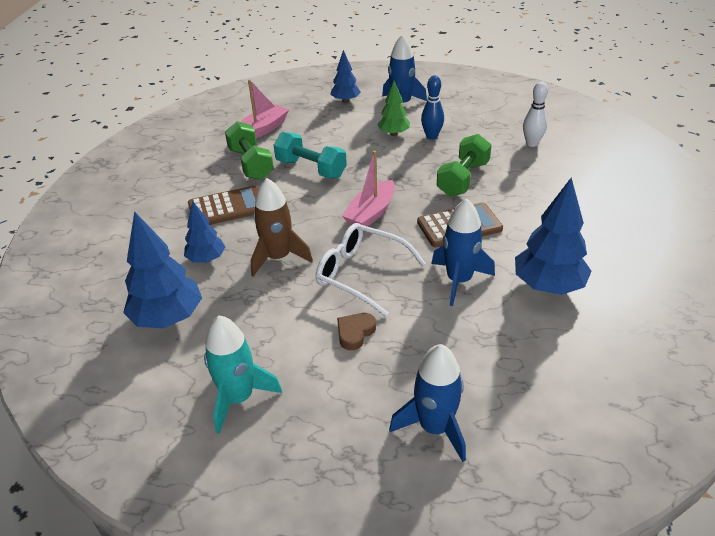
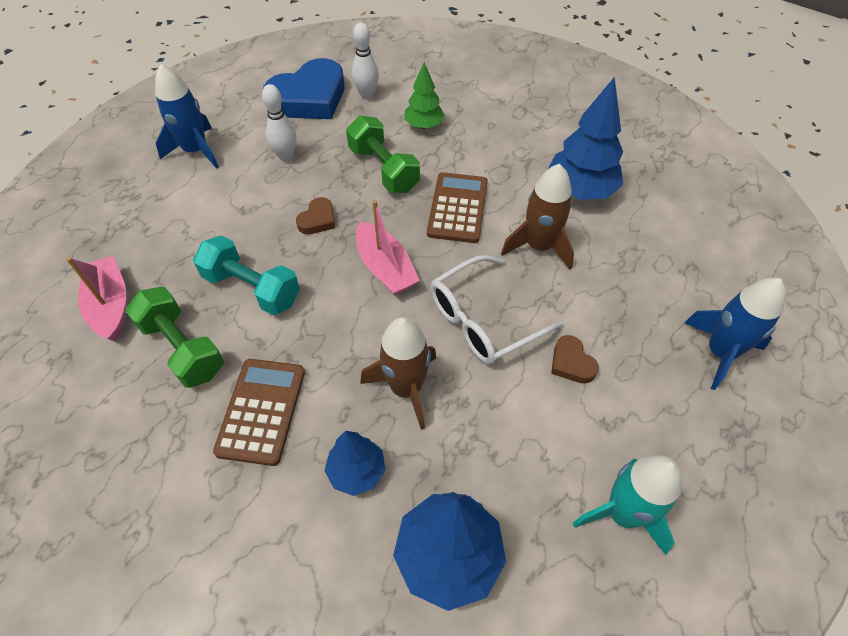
camera: 65 degrees left, 15 degrees up
green dumbbell [225,121,274,180] -> green dumbbell turned 45 degrees clockwise [125,287,224,388]
turquoise dumbbell [274,132,347,178] -> turquoise dumbbell turned 60 degrees clockwise [193,235,300,315]
blue tree [330,50,361,103] -> none
green tree [377,81,410,136] -> green tree moved to [404,62,445,129]
blue bowling pin [421,75,444,140] -> white bowling pin [262,84,297,162]
blue rocket [431,198,495,306] -> brown rocket [501,164,574,270]
none -> blue heart [263,58,345,119]
none -> brown heart [296,197,335,234]

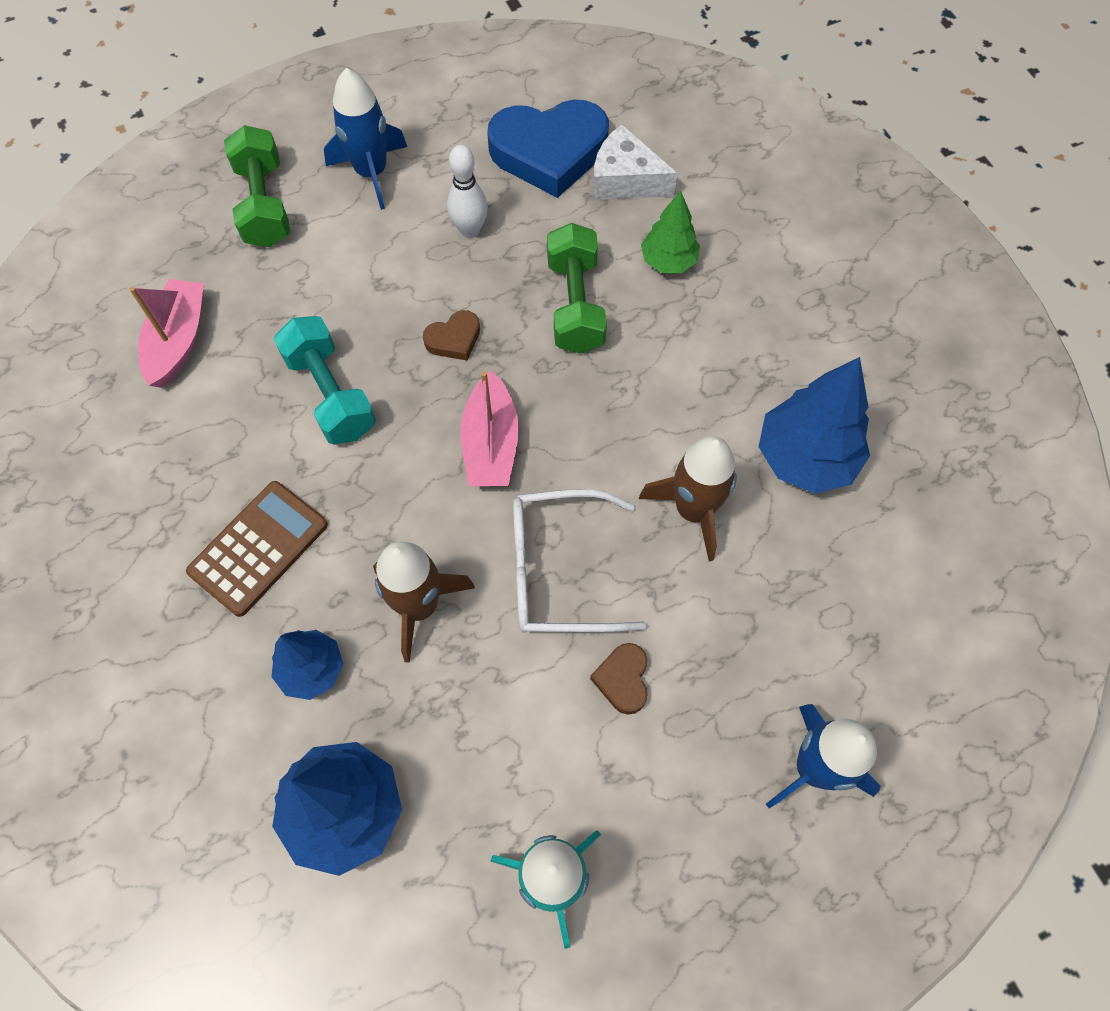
camera: 30 degrees right, 10 degrees up
green dumbbell [125,287,224,388] -> green dumbbell moved to [224,125,290,247]
white bowling pin [352,22,379,99] -> white cheese [593,124,678,200]
brown calculator [427,172,488,243] -> none

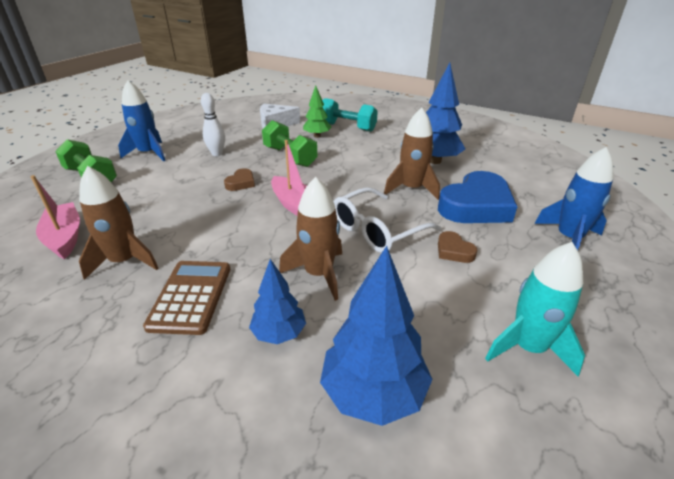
camera: 35 degrees left, 30 degrees down
turquoise dumbbell [274,316,376,445] -> turquoise dumbbell moved to [322,98,378,132]
blue heart [487,99,609,198] -> blue heart moved to [438,171,517,223]
none -> brown rocket [79,166,158,280]

